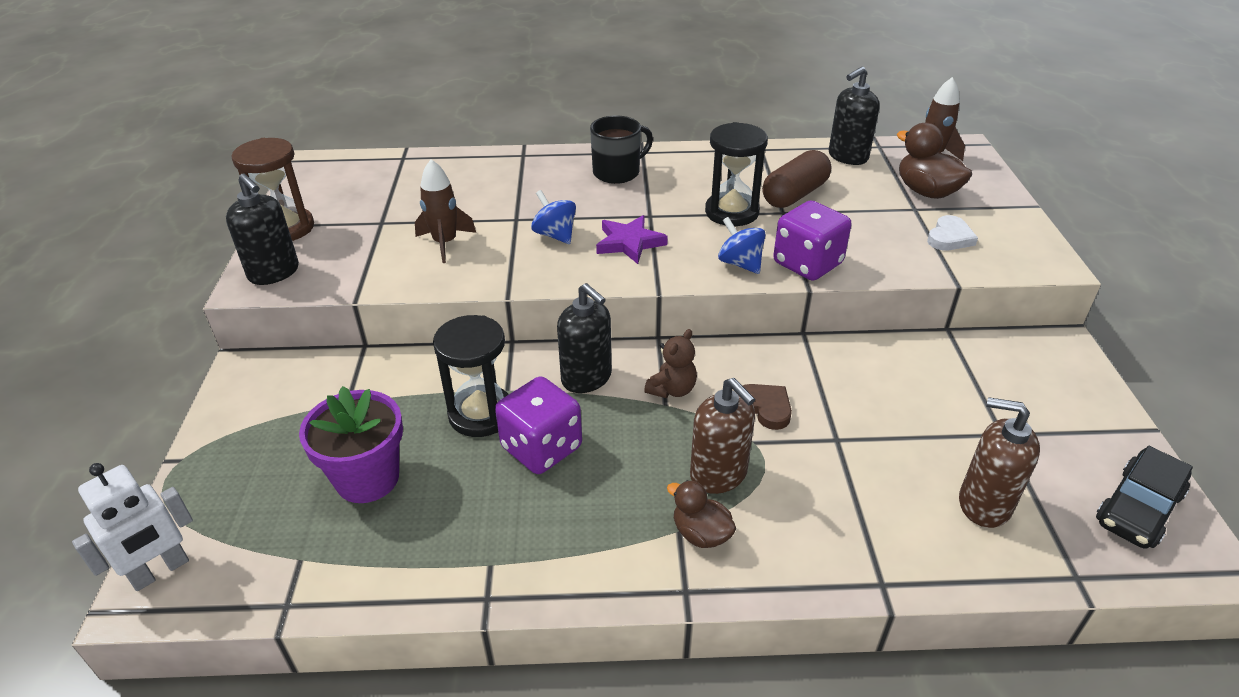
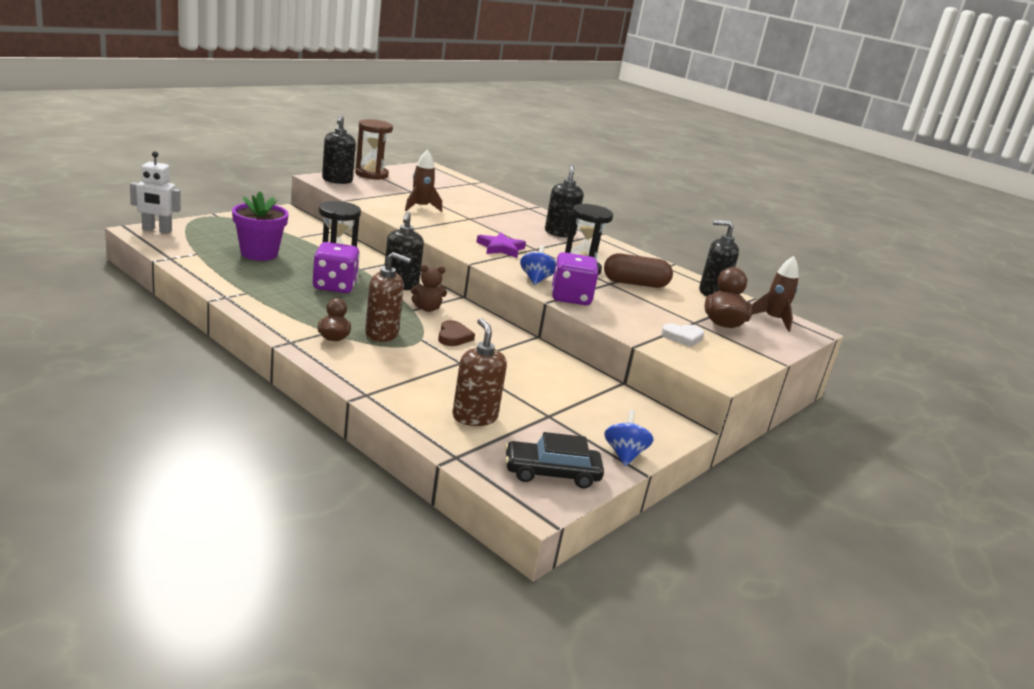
camera: 40 degrees right, 15 degrees down
blue spinning top [531,190,576,244] -> blue spinning top moved to [604,409,654,466]
black mug [590,115,653,184] -> black soap dispenser [545,165,583,237]
brown soap dispenser [690,378,755,494] -> brown soap dispenser turned 90 degrees counterclockwise [365,252,411,342]

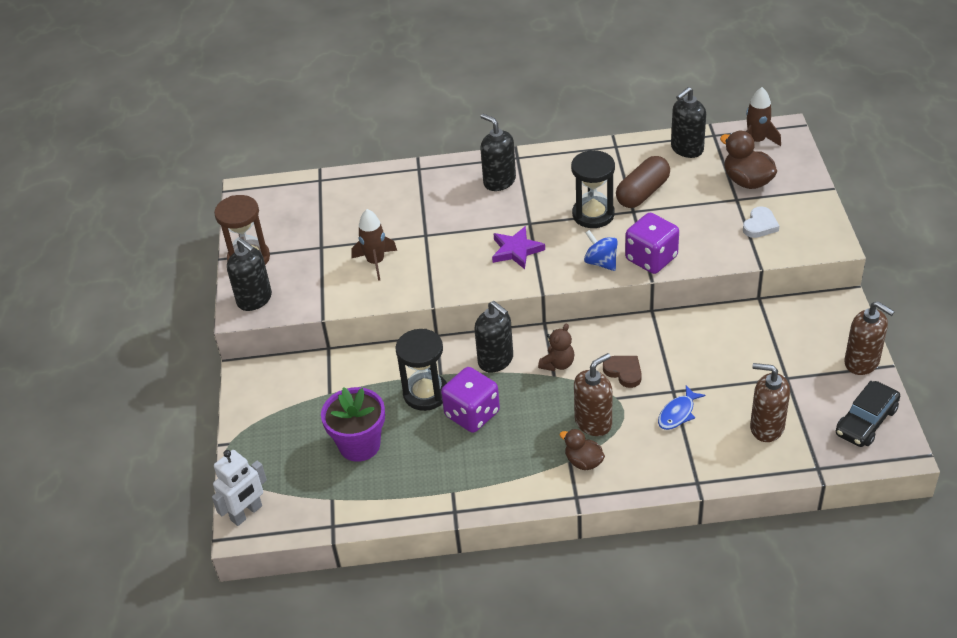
camera: 40 degrees left, 20 degrees up
blue spinning top [604,409,654,466] -> brown soap dispenser [844,301,895,375]
none -> blue fish [658,386,706,430]

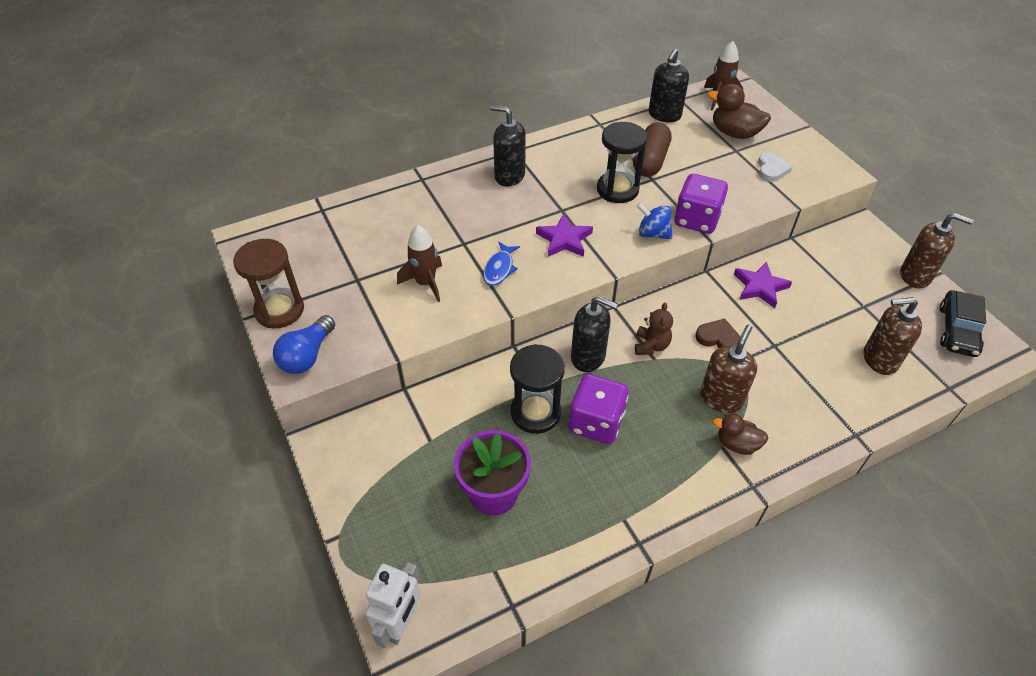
camera: 25 degrees left, 5 degrees up
black soap dispenser [227,238,272,311] -> blue light bulb [273,315,335,374]
blue fish [658,386,706,430] -> blue fish moved to [483,242,520,286]
none -> purple star [734,261,792,308]

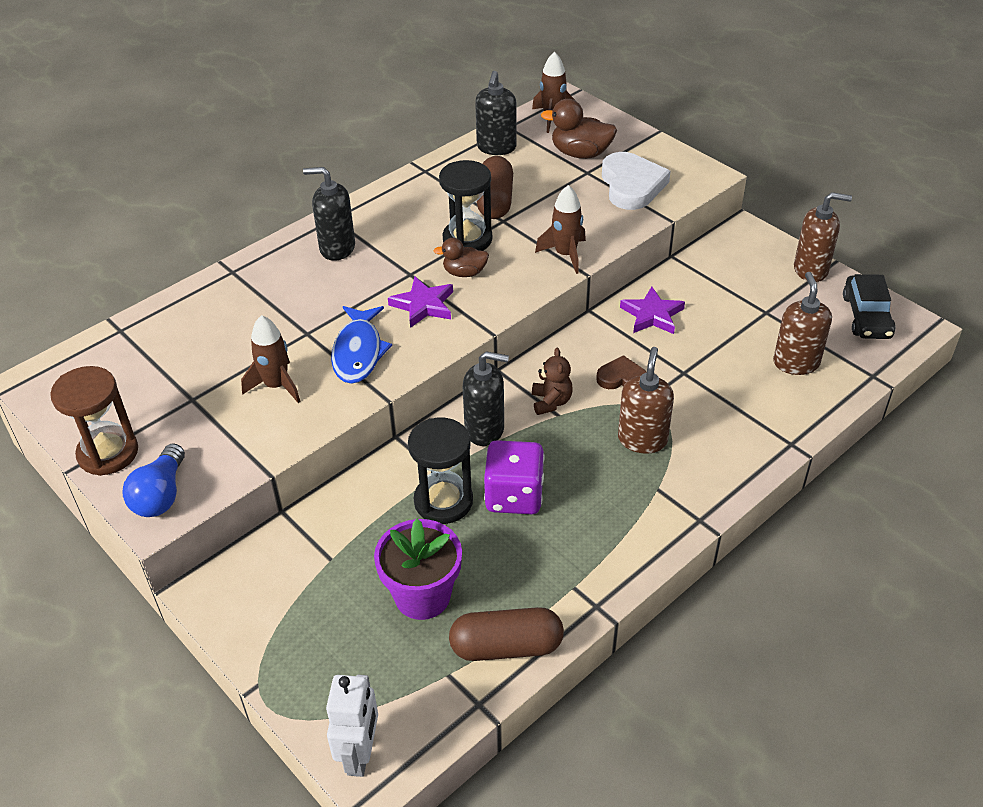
camera: 15 degrees left, 5 degrees down
blue fish [483,242,520,286] -> blue fish [331,306,392,384], size x1.56
blue spinning top [637,203,673,239] -> none
purple dice [674,174,728,234] -> brown rocket [535,185,586,274]
brown duck [713,413,768,455] -> brown duck moved to [434,238,489,277]
white heart [758,152,793,182] -> white heart [602,152,670,210], size x1.78
brown soap dispenser [864,297,922,375] -> brown soap dispenser turned 105 degrees clockwise [773,272,832,375]
none -> brown capsule [449,607,564,661]

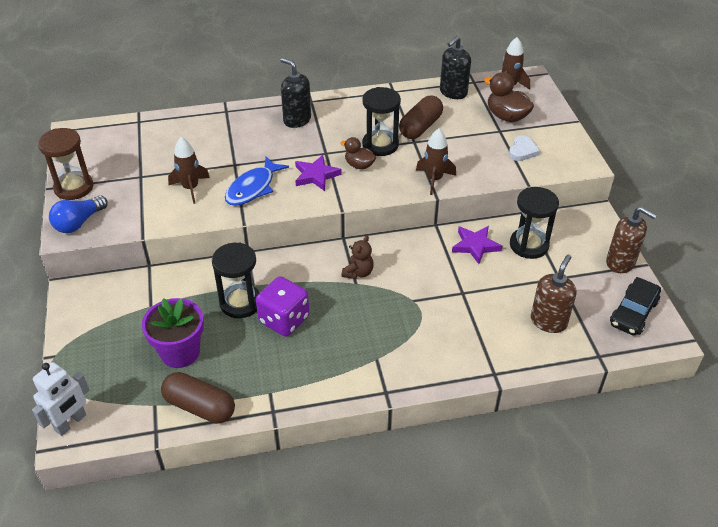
camera: 30 degrees right, 0 degrees up
black soap dispenser [463,351,509,446] -> none
brown heart [596,355,647,389] -> none
white heart [602,152,670,210] -> white heart [509,135,540,161], size x0.56
brown soap dispenser [618,347,674,454] -> none
none -> black hourglass [510,187,559,259]

